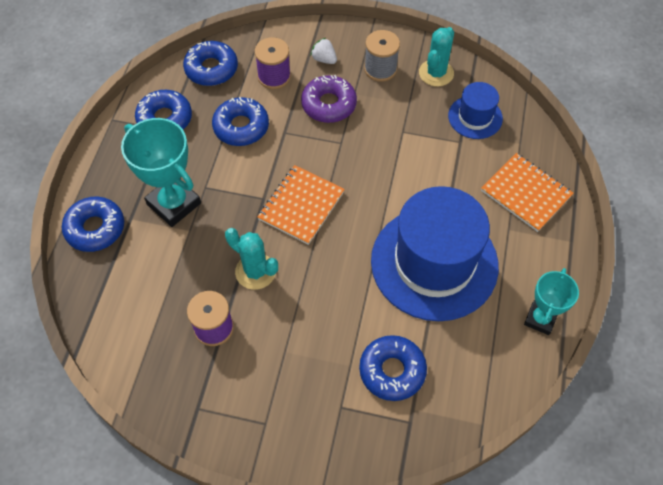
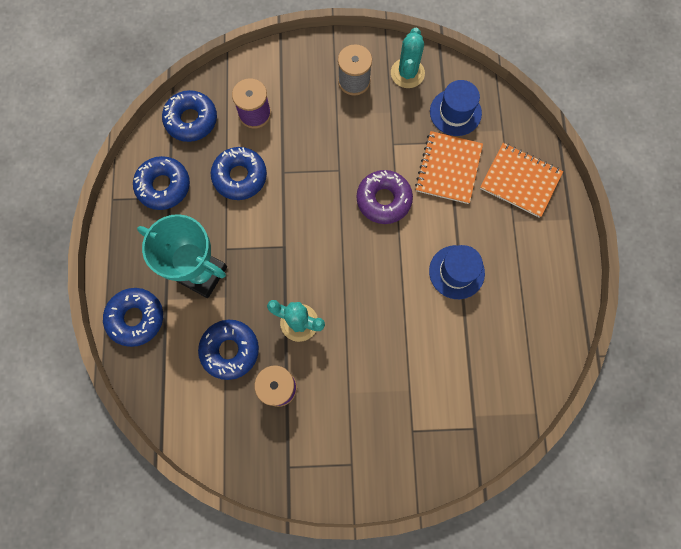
camera: 15 degrees left, 15 degrees up
orange notebook [257,165,345,245] -> orange notebook moved to [415,131,483,204]
purple donut [301,75,357,123] -> purple donut moved to [357,170,413,224]
white strawberry [311,38,337,64] -> none
blue donut [359,335,427,401] -> blue donut moved to [198,320,259,380]
blue hat [371,186,499,321] -> blue hat [429,245,485,299], size x0.48
turquoise trophy [524,268,579,335] -> none

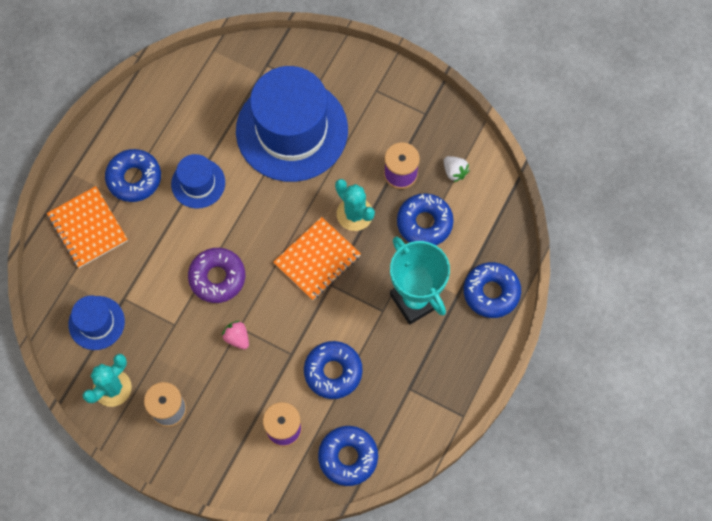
camera: 150 degrees left, 5 degrees down
blue donut [133,156,190,210] -> blue donut moved to [105,149,161,202]
orange notebook [415,131,483,204] -> orange notebook moved to [273,217,361,300]
none -> pink strawberry [222,321,249,349]
none -> blue hat [236,66,348,182]
none -> white strawberry [444,156,470,182]

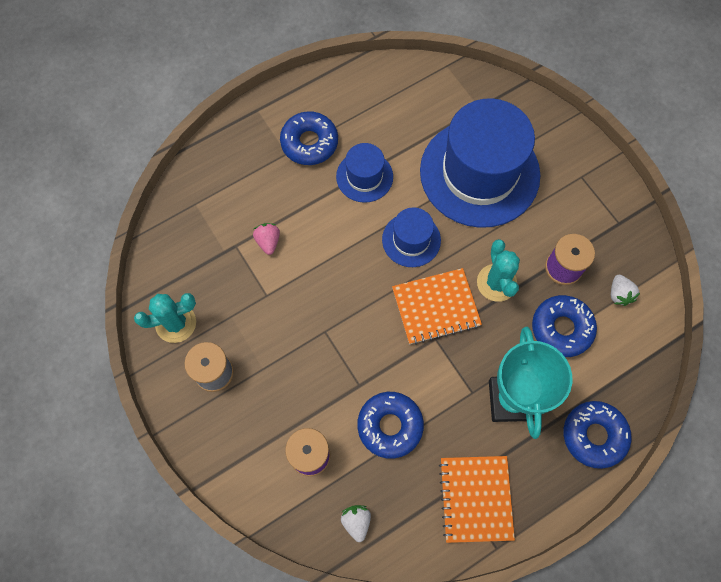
camera: 30 degrees right, 0 degrees up
orange notebook [47,186,128,268] -> orange notebook moved to [439,456,515,543]
blue hat [68,295,125,350] -> blue hat moved to [382,207,441,267]
purple donut [188,248,245,303] -> none
pink strawberry [222,321,249,349] -> pink strawberry moved to [253,223,280,255]
blue donut [318,426,378,486] -> white strawberry [341,505,371,542]

